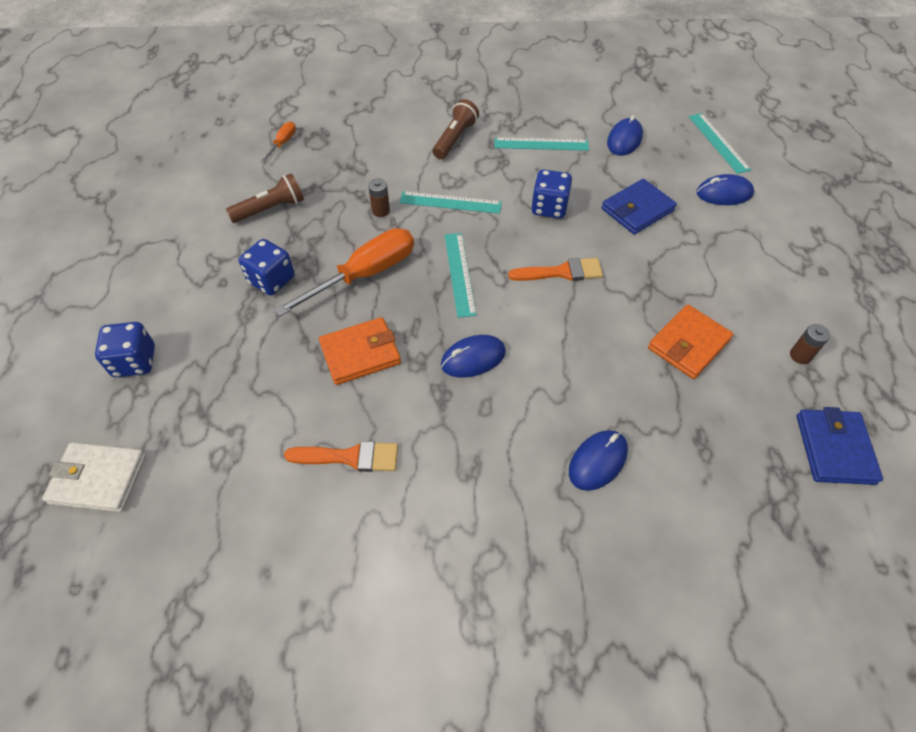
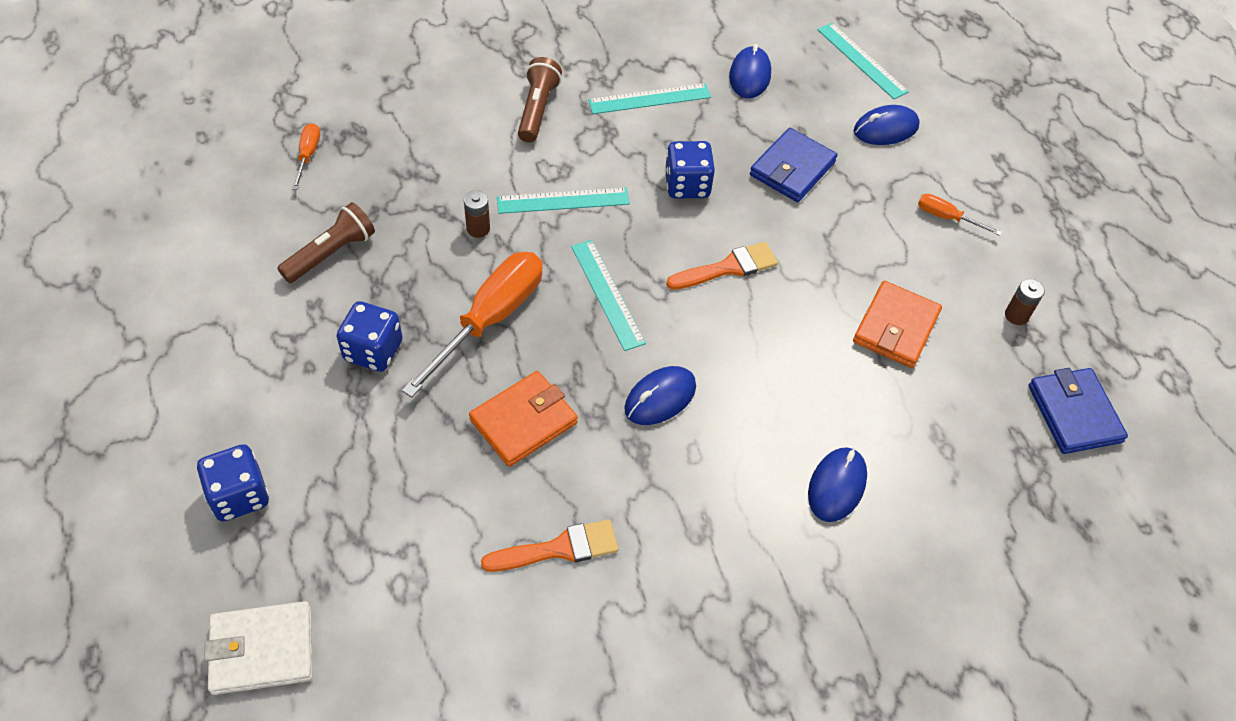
camera: 20 degrees left, 0 degrees up
none -> orange screwdriver [918,194,1002,236]

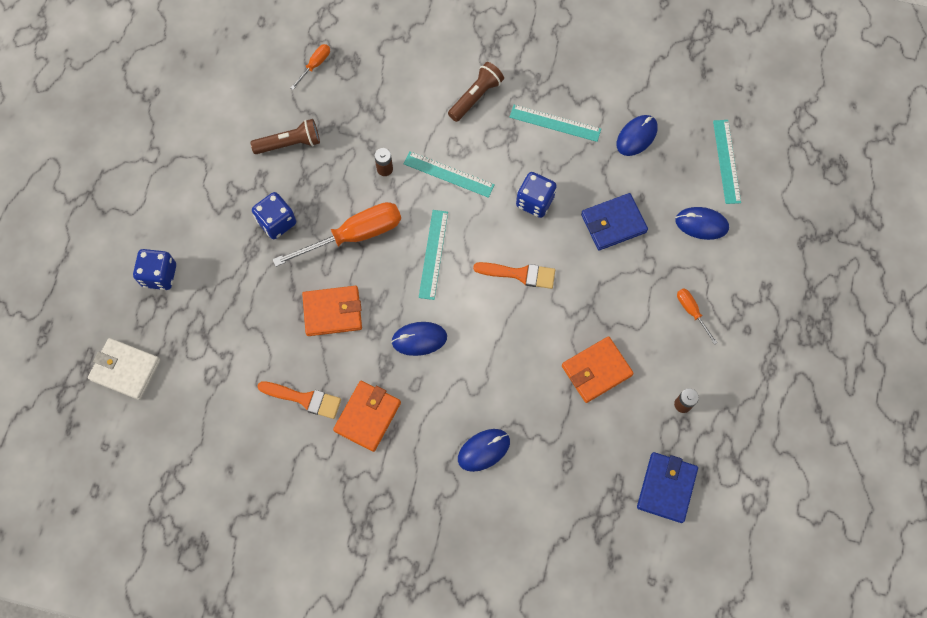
camera: 35 degrees right, 15 degrees up
none -> orange wallet [333,381,401,452]

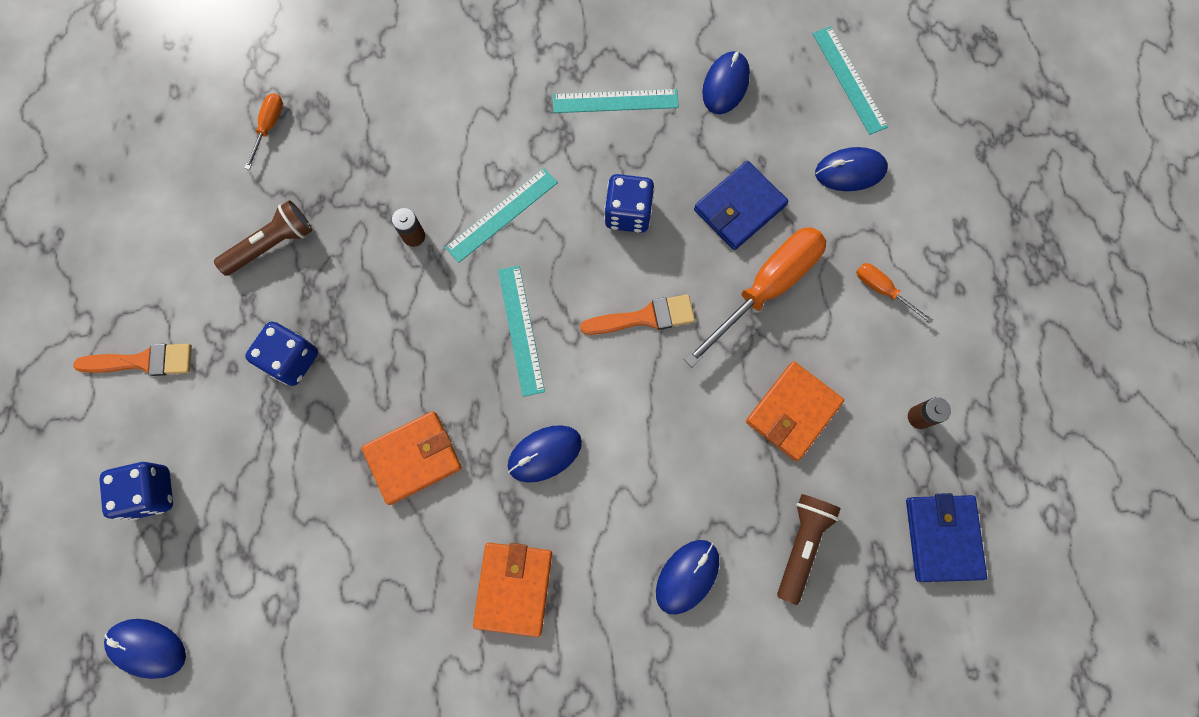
camera: 20 degrees left, 5 degrees up
white wallet [88,338,160,400] -> blue mouse [104,619,186,679]
orange brush [257,381,341,419] -> orange brush moved to [73,344,192,376]
orange screwdriver [272,202,401,267] -> orange screwdriver moved to [683,227,826,368]
turquoise ruler [404,151,495,198] -> turquoise ruler turned 45 degrees counterclockwise [445,168,558,263]
brown flashlight [448,62,504,122] -> brown flashlight moved to [777,494,841,605]

